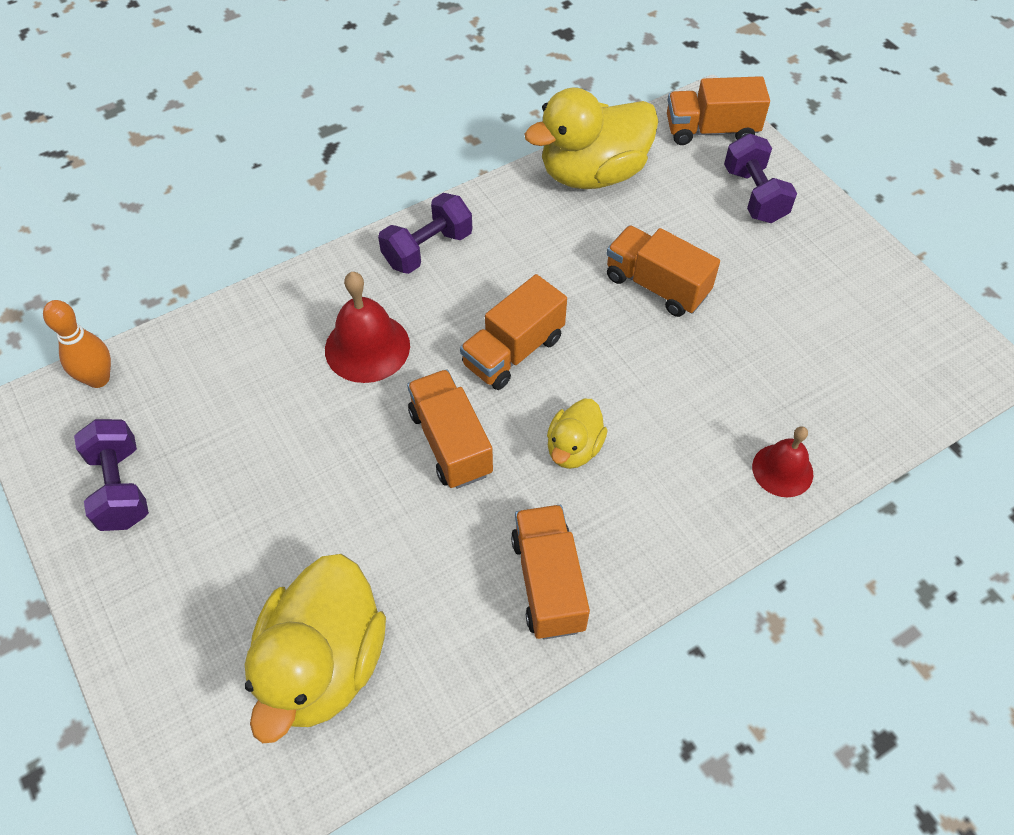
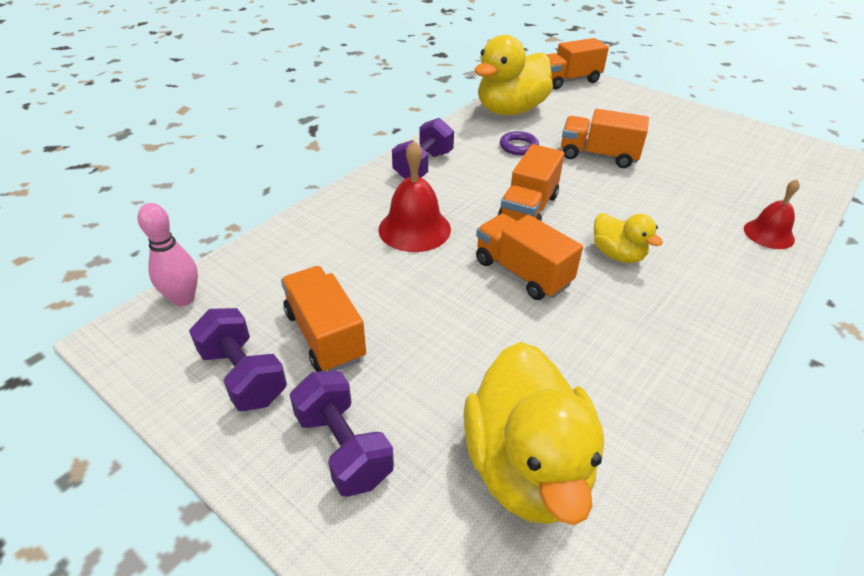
camera: 20 degrees left, 15 degrees down
orange bowling pin [43,300,111,388] -> pink bowling pin [137,203,198,306]
orange truck [511,505,590,639] -> orange truck moved to [281,266,366,372]
yellow duck [547,399,608,469] -> yellow duck turned 45 degrees counterclockwise [594,213,663,263]
purple dumbbell [724,134,797,223] -> purple dumbbell moved to [290,371,394,497]
none -> purple ring [500,131,539,155]

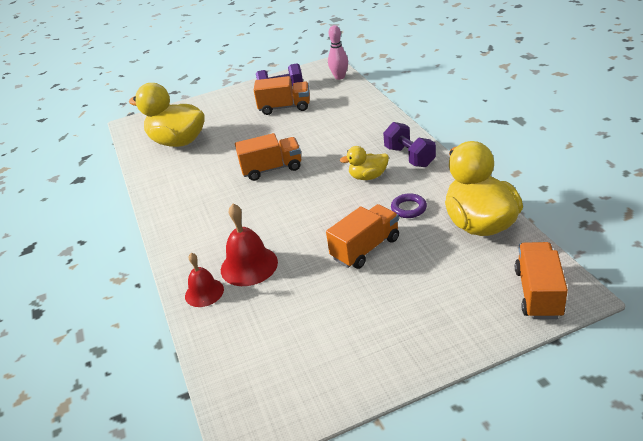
camera: 125 degrees right, 5 degrees down
purple dumbbell [290,371,394,497] -> none
red bell [379,141,451,252] -> red bell moved to [221,204,278,286]
orange truck [498,144,565,222] -> none
yellow duck [594,213,663,263] -> yellow duck moved to [340,146,389,180]

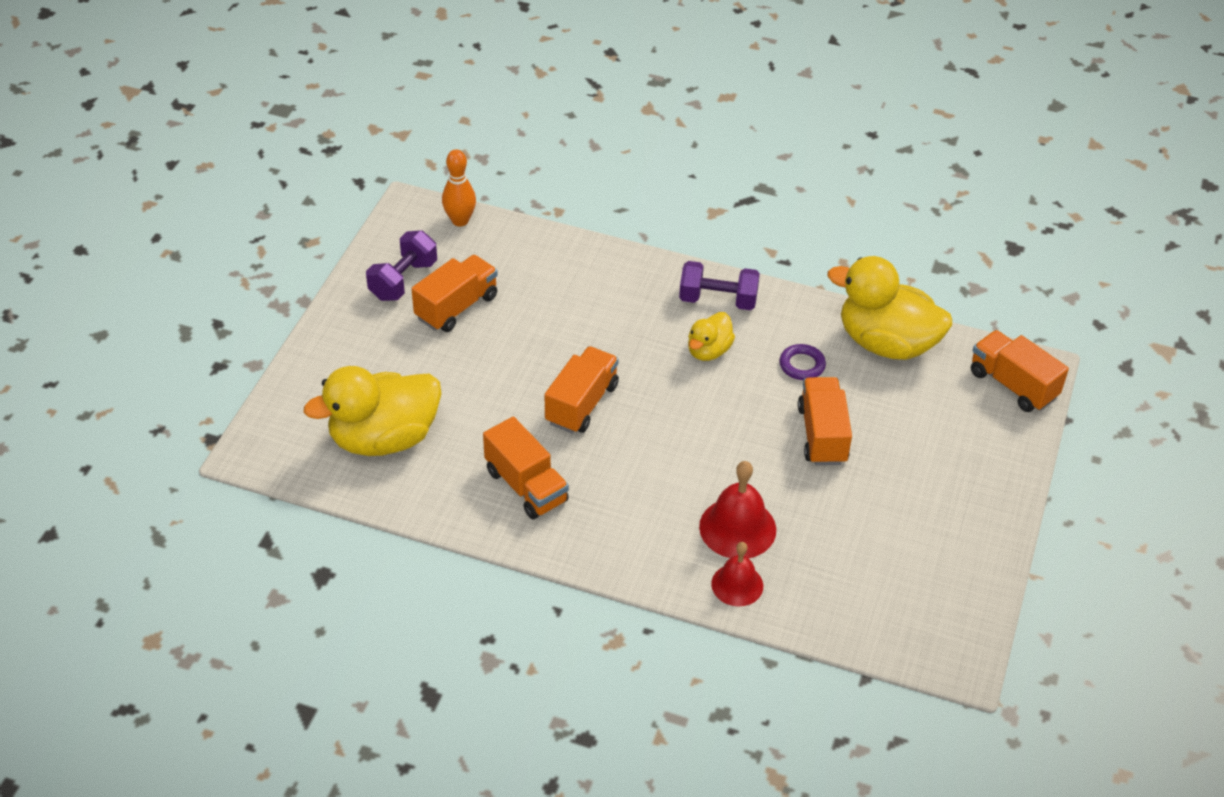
camera: 55 degrees left, 10 degrees up
pink bowling pin [328,25,348,80] -> orange bowling pin [442,149,476,226]
none -> orange truck [483,417,569,519]

